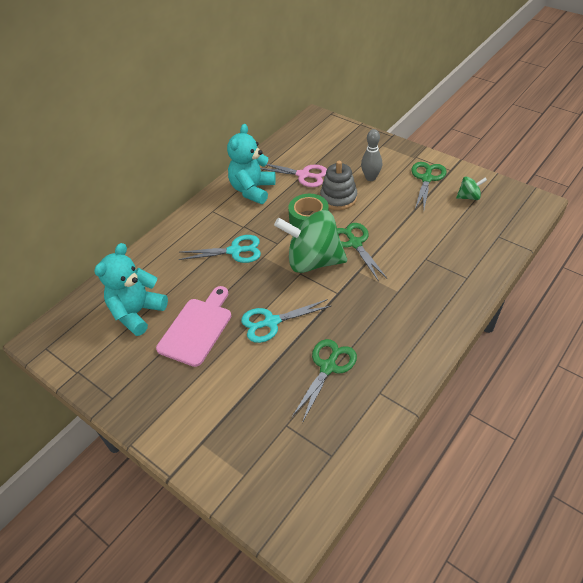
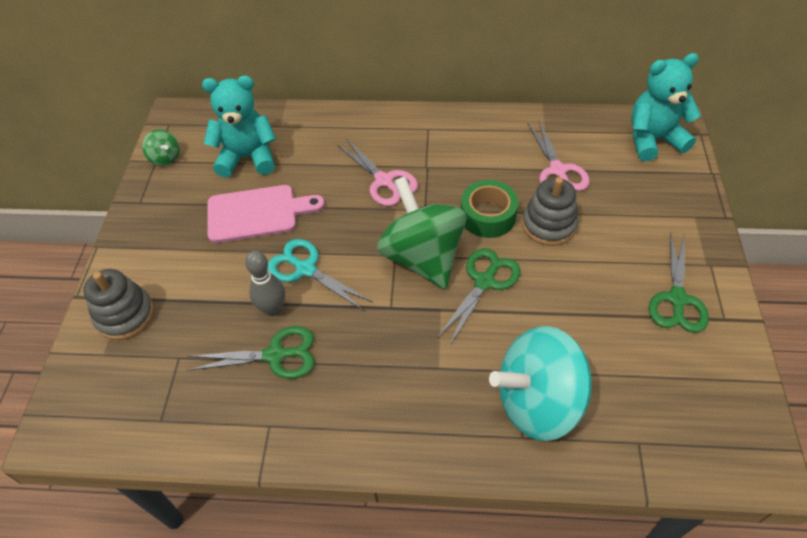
camera: 55 degrees right, 5 degrees up
turquoise scissors [179,235,261,263] -> pink scissors [337,139,418,206]
turquoise teddy bear [227,124,276,204] -> turquoise teddy bear moved to [631,53,701,161]
grey bowling pin [361,129,382,181] -> grey bowling pin moved to [245,251,285,316]
green scissors [412,162,446,209] -> green scissors turned 120 degrees clockwise [649,233,709,333]
green spinning top [456,177,487,200] -> green spinning top moved to [142,130,179,166]
none -> grey stacking toy [83,269,154,340]
none -> turquoise spinning top [489,326,592,441]

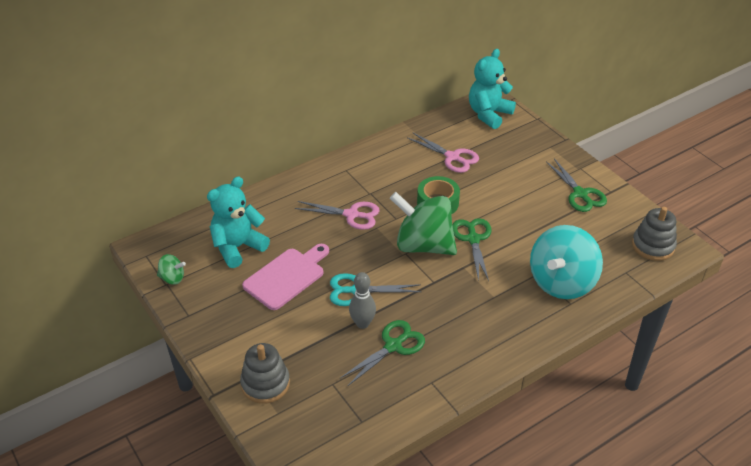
camera: 40 degrees left, 10 degrees down
grey stacking toy [522,177,579,246] -> grey stacking toy moved to [632,207,677,261]

